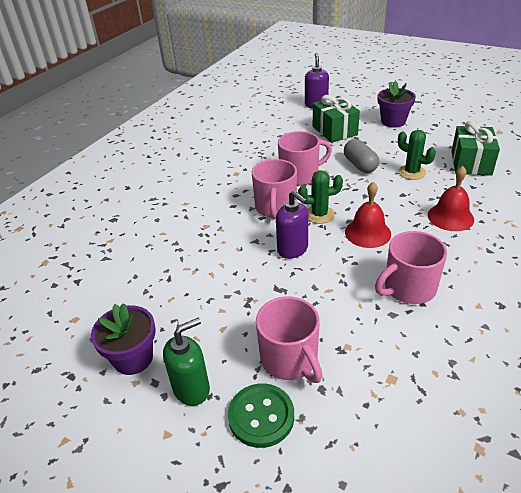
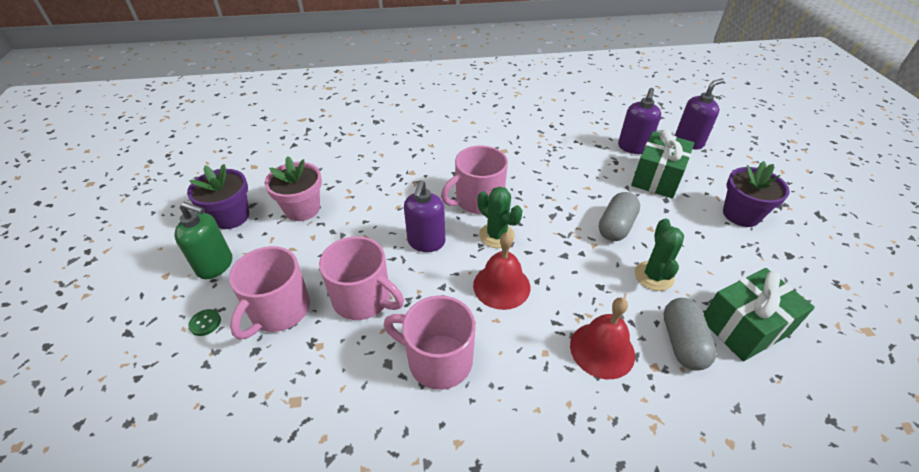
camera: 50 degrees right, 5 degrees up
green button [228,384,294,448] -> green button [188,309,221,336], size x0.46
pink mug [278,131,332,186] -> pink mug moved to [319,236,404,320]
none -> pink flower pot [265,156,322,221]
none -> purple soap dispenser [618,88,661,154]
none -> grey capsule [664,298,717,371]

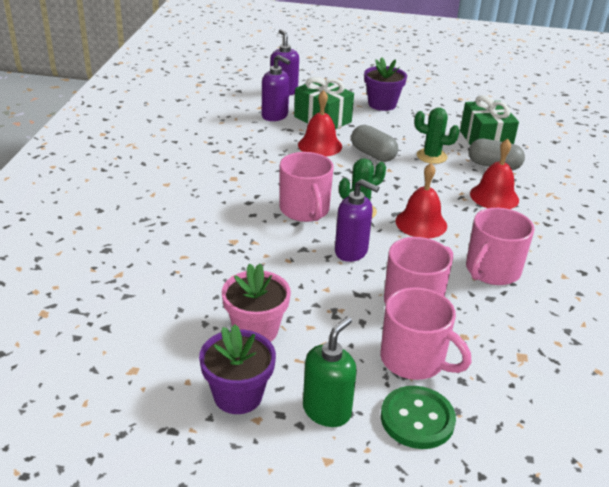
camera: 75 degrees left, 10 degrees down
green button [188,309,221,336] -> green button [381,386,456,449], size x2.16
none -> red bell [298,90,342,157]

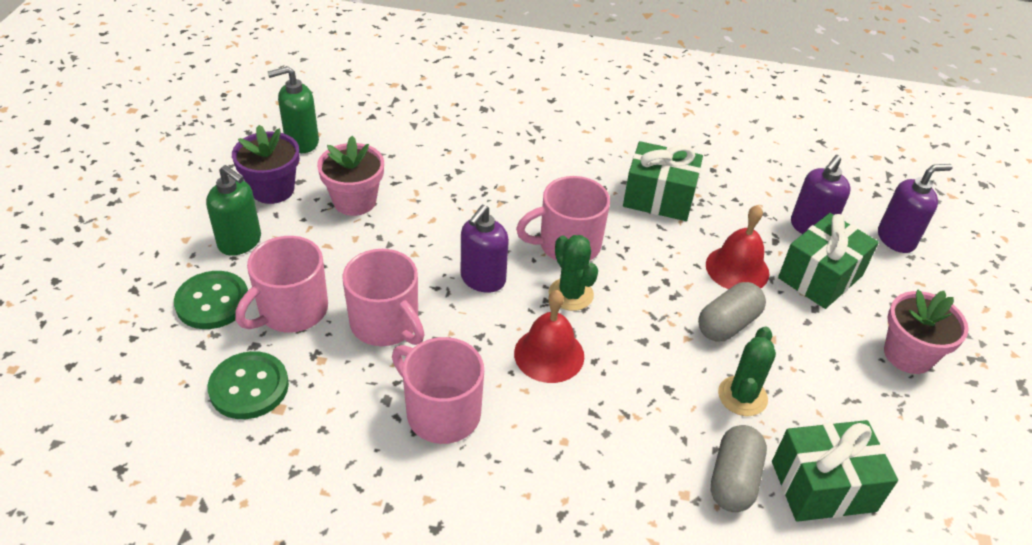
camera: 90 degrees right, 10 degrees up
purple flower pot [364,57,407,111] -> pink flower pot [884,289,969,374]
red bell [470,139,519,209] -> none
none -> green button [208,351,289,419]
none -> green soap dispenser [268,66,319,153]
none -> green gift [623,141,703,221]

